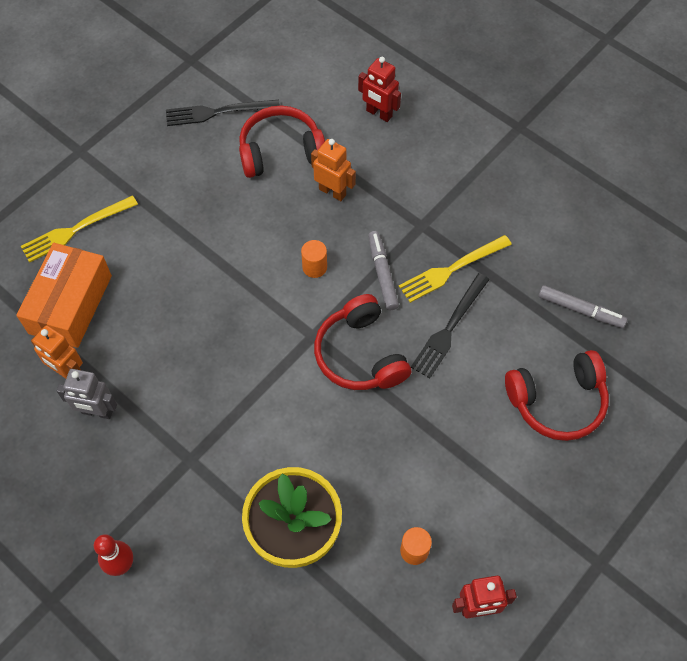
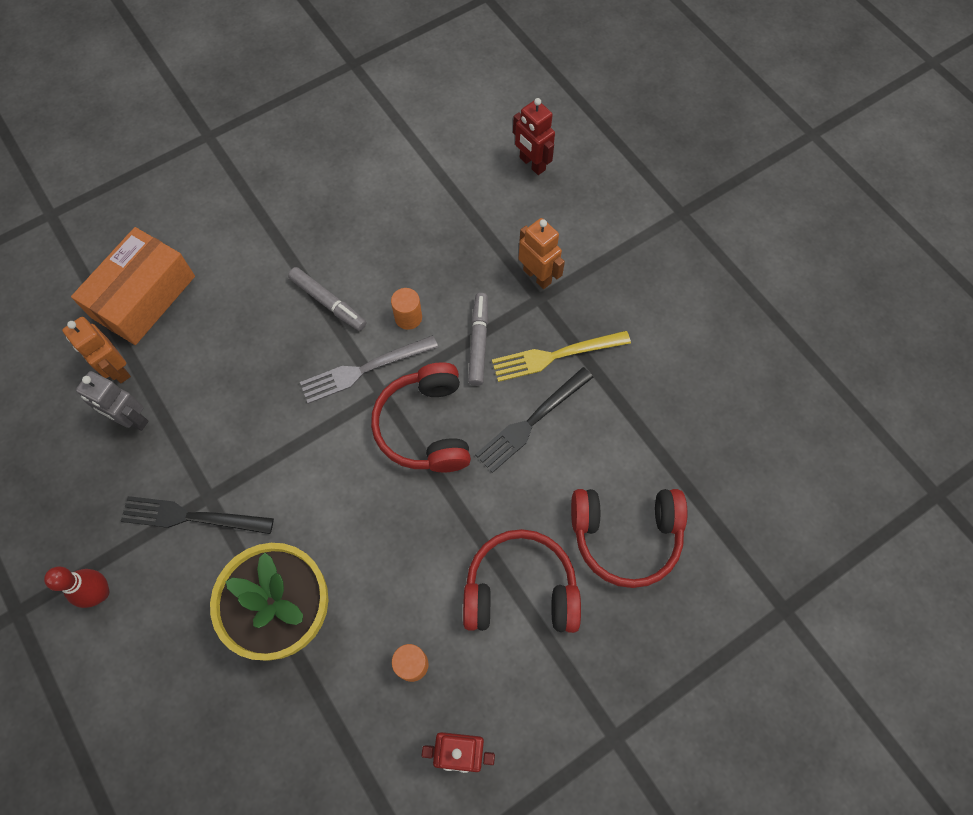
camera: 15 degrees right, 5 degrees up
yellow fork [21,195,138,263] -> none
black fork [166,100,280,126] -> black fork moved to [121,496,274,534]
red headphones [239,106,325,178] -> red headphones moved to [463,529,581,633]
orange robot [311,139,356,201] -> orange robot moved to [518,218,565,289]
grey marker [538,285,627,328] -> grey marker moved to [288,267,366,331]
none -> grey fork [300,335,438,404]

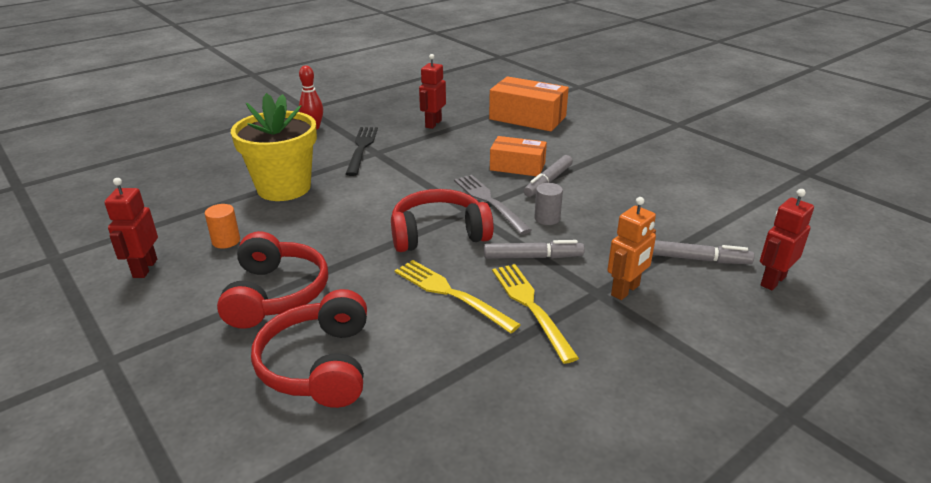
camera: 85 degrees right, 35 degrees down
orange robot [62,317,131,383] -> none
grey robot [76,371,148,431] -> red robot [419,54,446,129]
orange cylinder [391,288,422,330] -> grey cylinder [534,183,563,225]
black fork [475,367,593,473] -> yellow fork [395,260,521,333]
none -> orange box [490,136,547,176]
none -> grey marker [653,240,754,264]

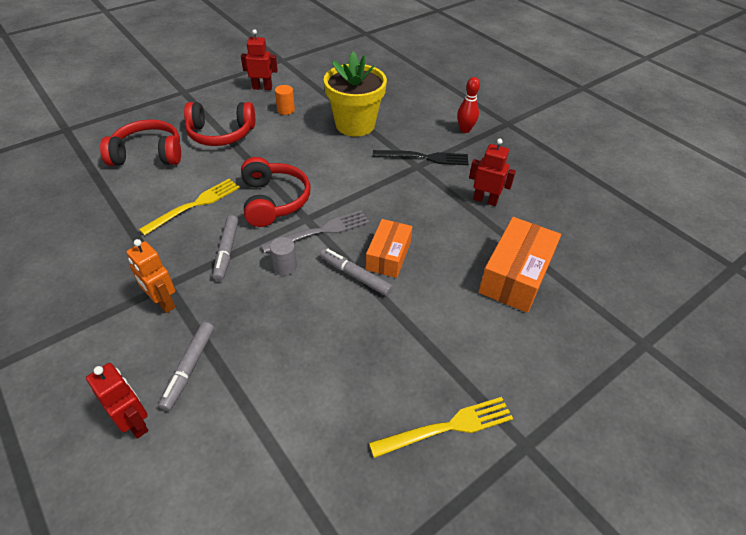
camera: 90 degrees right, 15 degrees up
yellow fork [492,264,579,364] -> yellow fork moved to [369,397,513,458]

